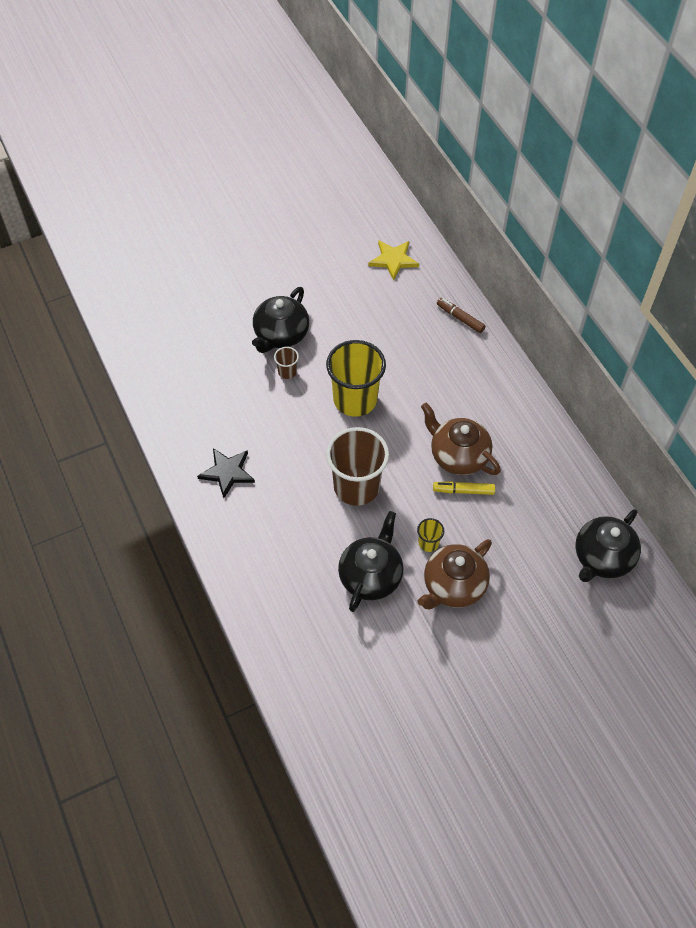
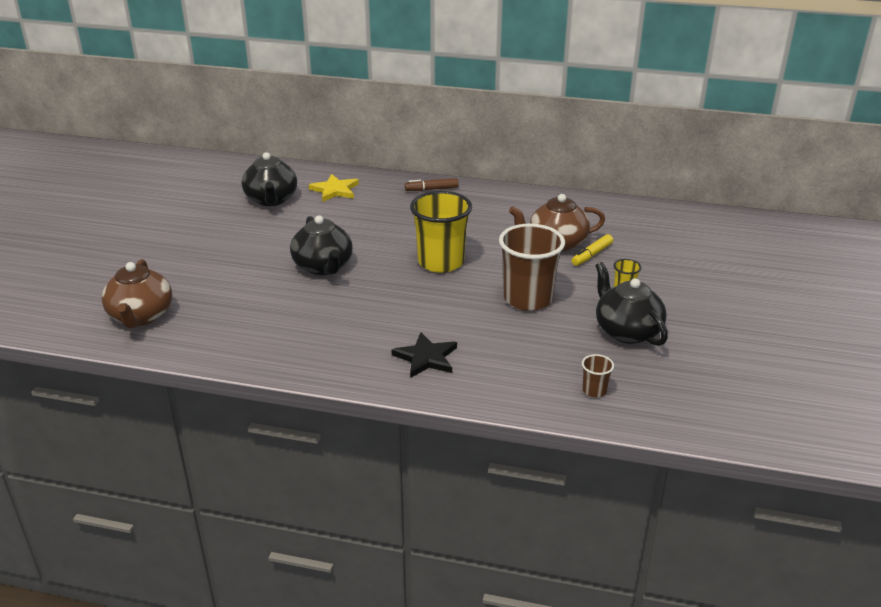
camera: 50 degrees left, 25 degrees down
brown cup [274,347,299,379] -> brown cup moved to [582,354,614,398]
brown teapot [417,539,492,609] -> brown teapot moved to [102,259,172,328]
black teapot [575,509,641,582] -> black teapot moved to [242,152,297,206]

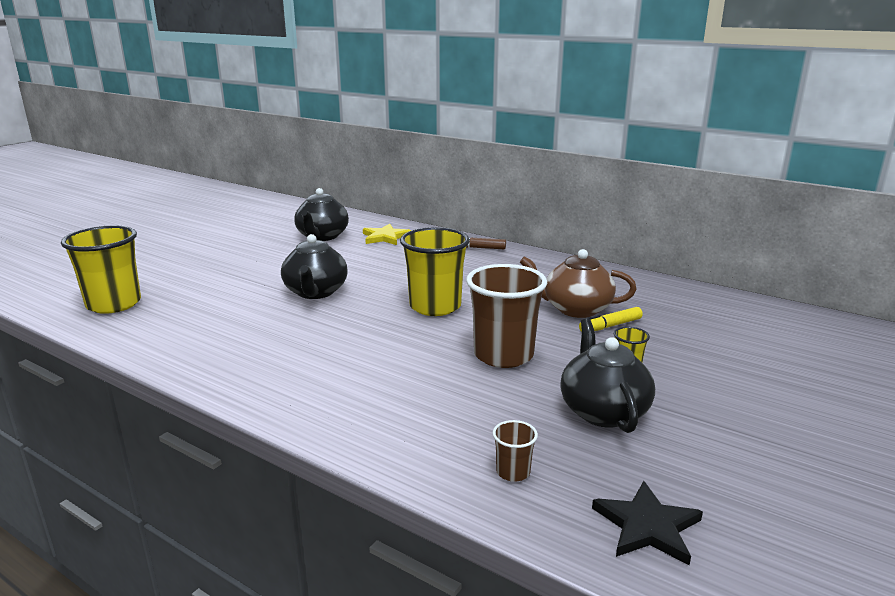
camera: 20 degrees right, 10 degrees down
brown teapot [102,259,172,328] -> yellow cup [61,225,141,314]
black star [392,332,457,378] -> black star moved to [592,481,703,565]

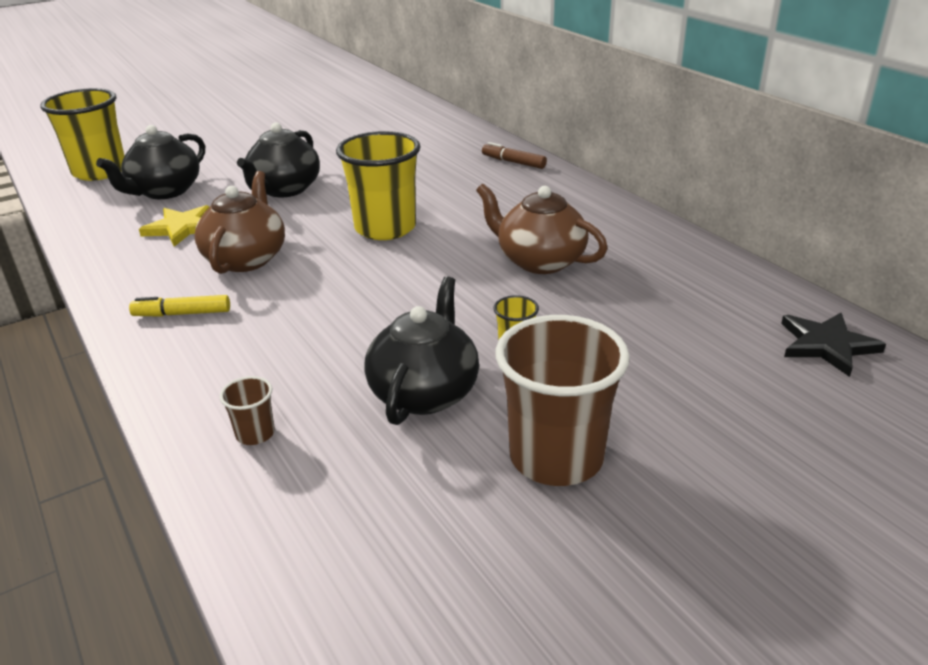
camera: 25 degrees right, 10 degrees up
black teapot [294,188,349,241] -> black teapot moved to [96,125,205,199]
yellow star [363,224,411,245] -> yellow star moved to [139,205,209,247]
brown cup [466,264,547,368] -> brown cup moved to [495,315,630,486]
yellow marker [579,307,643,332] -> yellow marker moved to [129,295,230,317]
black star [592,481,703,565] -> black star moved to [781,313,886,377]
none -> brown teapot [194,171,285,274]

